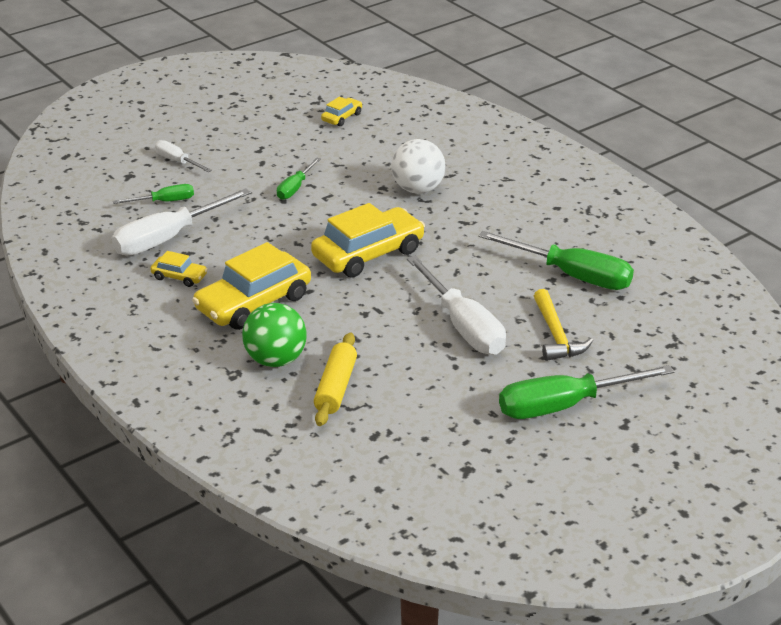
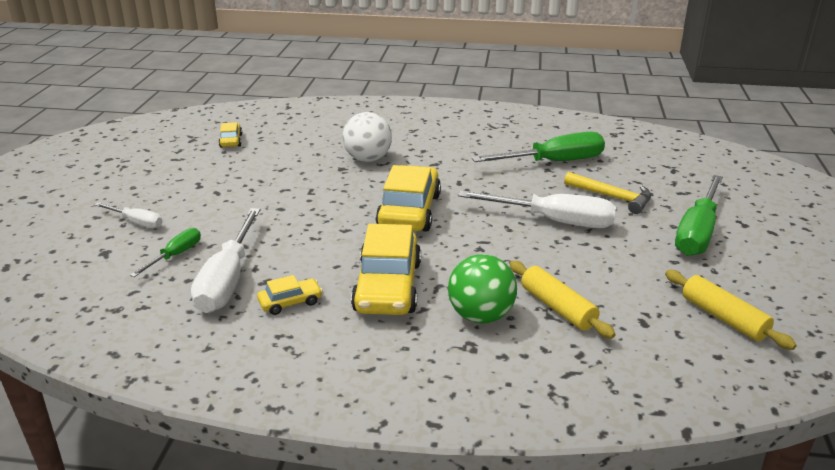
camera: 45 degrees left, 5 degrees down
white screwdriver [155,140,212,172] -> white screwdriver turned 150 degrees counterclockwise [95,202,162,228]
green screwdriver [277,157,321,200] -> none
none -> yellow rolling pin [665,270,797,350]

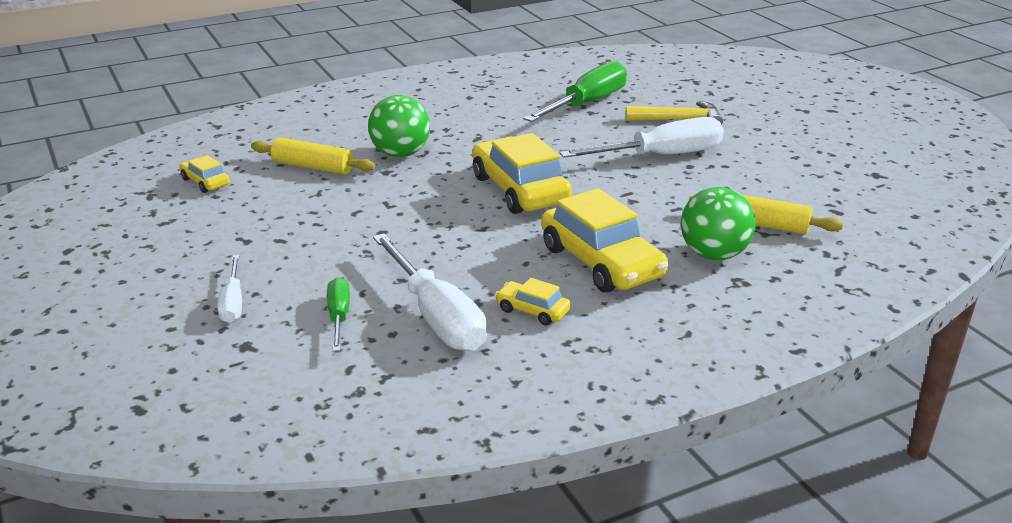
camera: 35 degrees left, 0 degrees up
white screwdriver [95,202,162,228] -> white screwdriver turned 90 degrees clockwise [217,255,242,323]
yellow car [257,275,323,315] -> yellow car turned 90 degrees counterclockwise [495,278,571,325]
white ball [342,112,392,162] -> green ball [368,95,430,157]
yellow rolling pin [665,270,797,350] -> yellow rolling pin moved to [251,137,375,175]
green screwdriver [675,175,723,256] -> none

